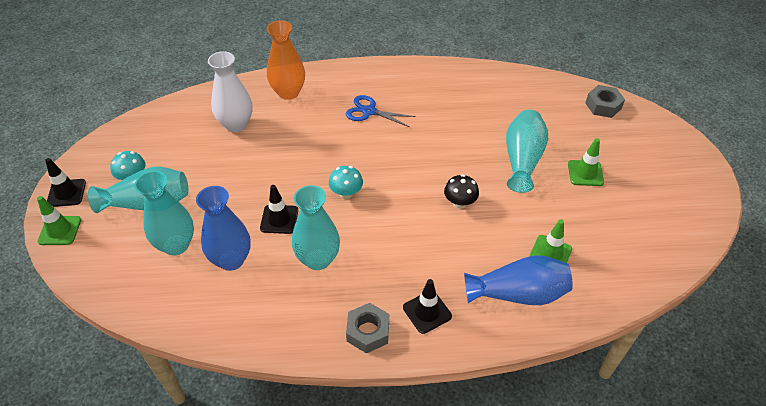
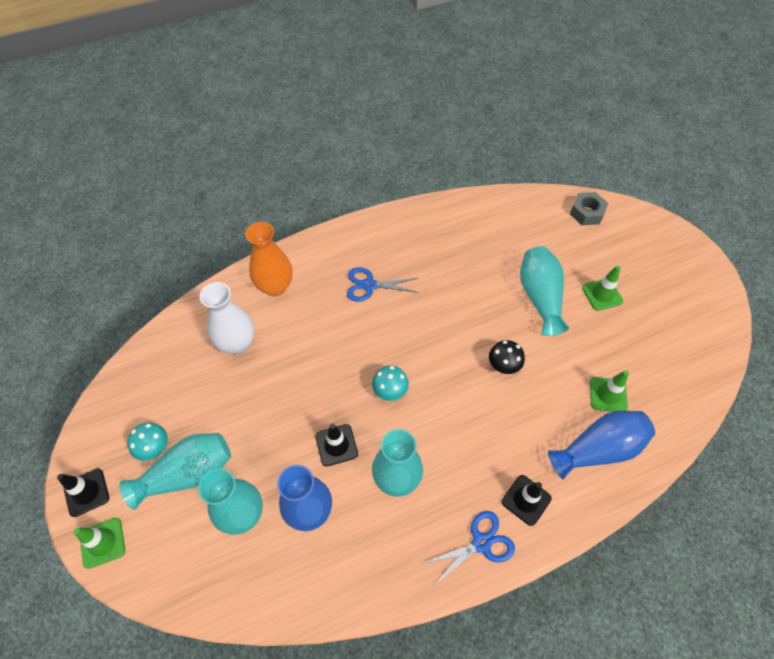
camera: 20 degrees left, 10 degrees up
grey nut [346,303,389,354] -> blue scissors [424,511,515,585]

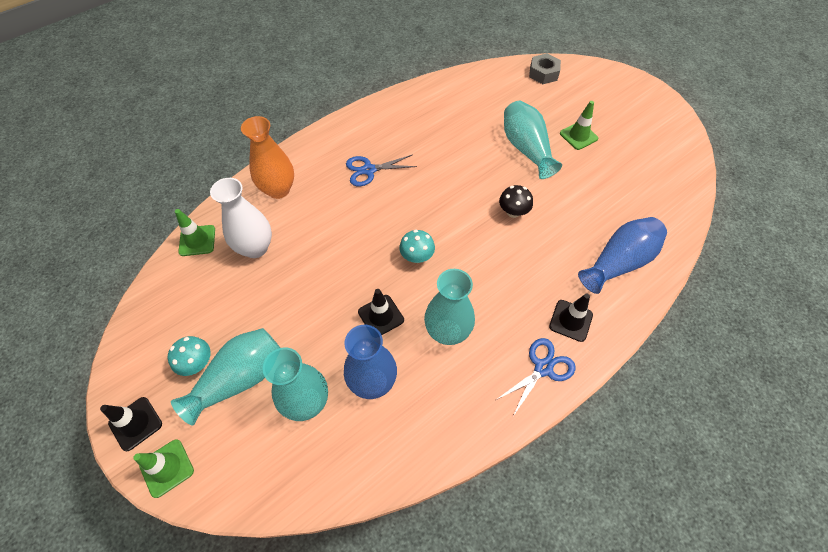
camera: 15 degrees left, 0 degrees up
green traffic cone [590,370,629,412] -> green traffic cone moved to [175,209,215,256]

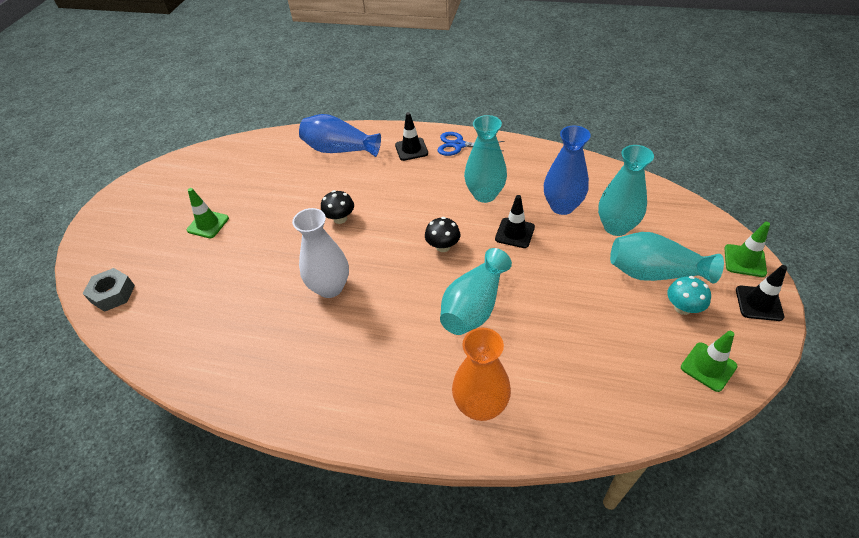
camera: 125 degrees left, 10 degrees down
green traffic cone [175,209,215,256] -> green traffic cone moved to [681,331,738,392]
white vase [210,178,272,258] -> white vase moved to [292,208,349,298]
blue scissors [346,154,417,187] -> none
turquoise mushroom [399,230,435,263] -> black mushroom [425,217,460,252]
turquoise vase [504,101,562,179] -> turquoise vase moved to [440,248,512,335]

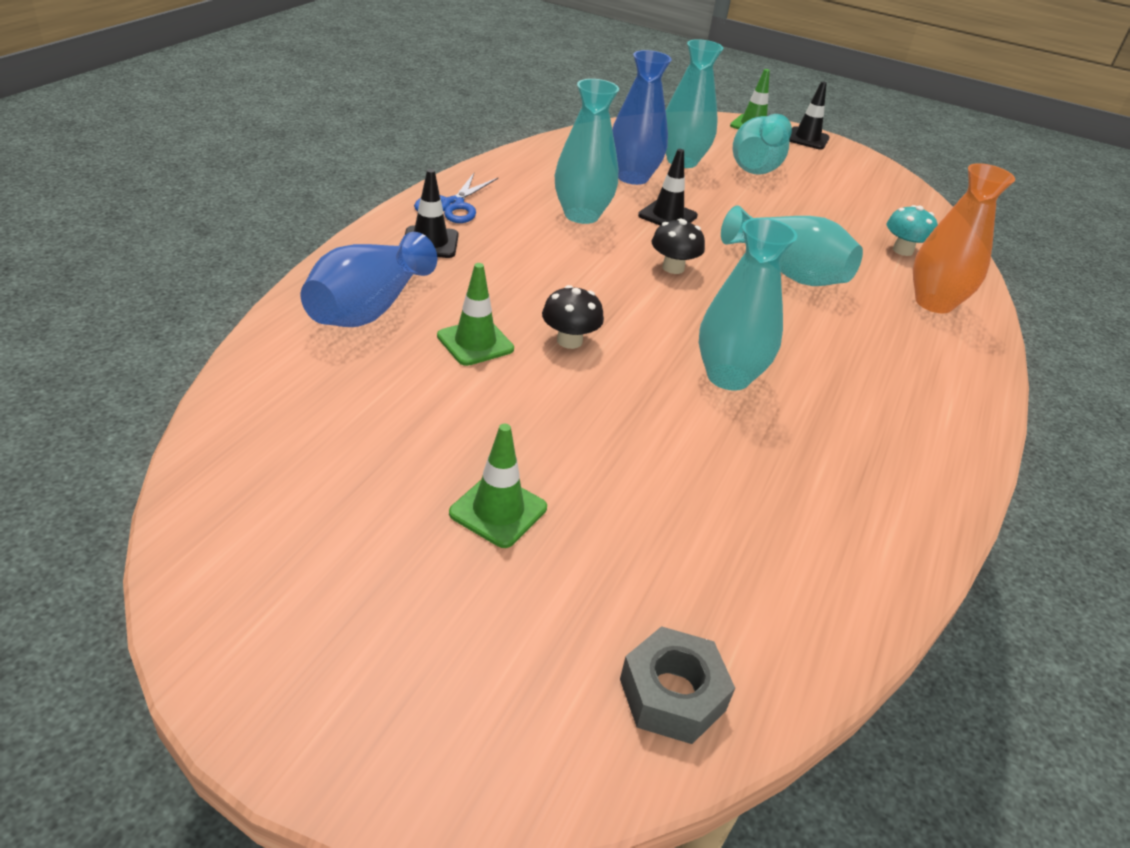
camera: 85 degrees left, 10 degrees down
white vase [292,208,349,298] -> turquoise vase [699,218,797,391]
turquoise mushroom [667,276,711,315] -> turquoise mushroom moved to [887,205,938,256]
green traffic cone [681,331,738,392] -> green traffic cone moved to [437,263,514,366]

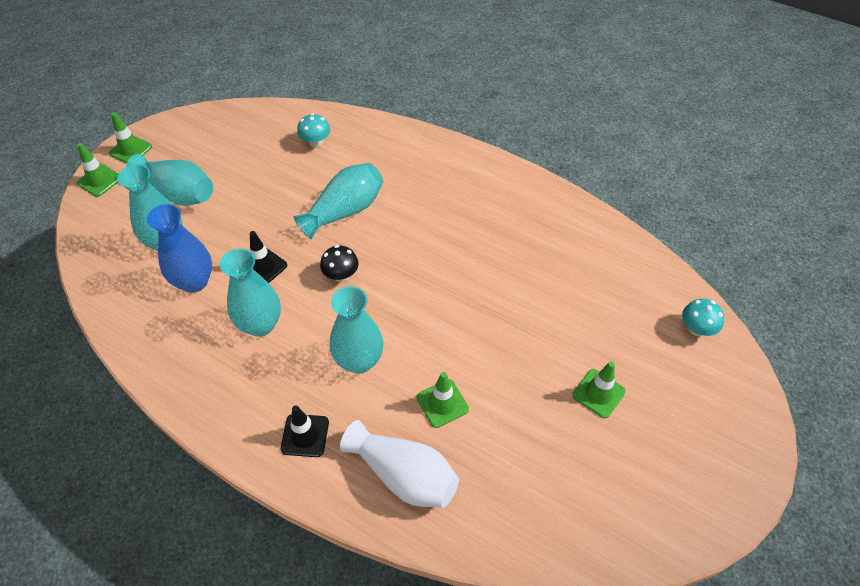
camera: 80 degrees left, 15 degrees up
blue vase [301,232,437,327] -> white vase [340,420,459,508]
blue scissors [414,173,498,223] -> none
black mushroom [542,285,604,349] -> none
grey nut [620,626,735,744] -> turquoise mushroom [682,299,725,336]
turquoise vase [699,218,797,391] -> turquoise vase moved to [330,286,383,374]
black traffic cone [789,81,830,150] -> green traffic cone [109,112,152,163]
orange vase [913,163,1015,314] -> none

